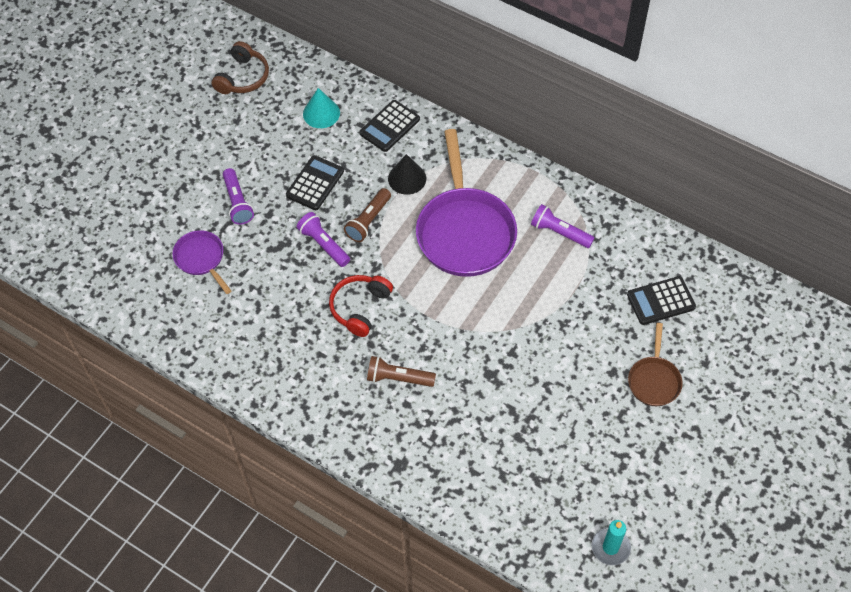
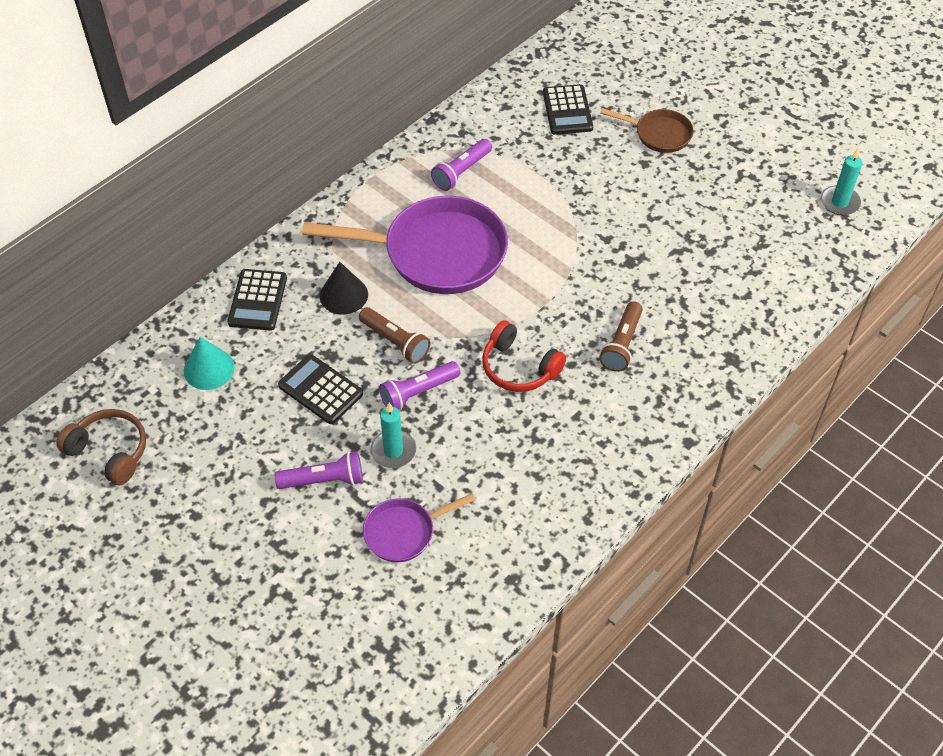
camera: 80 degrees left, 5 degrees down
black calculator [360,100,420,152] -> black calculator turned 45 degrees clockwise [227,269,287,330]
none -> turquoise candle [370,403,416,468]

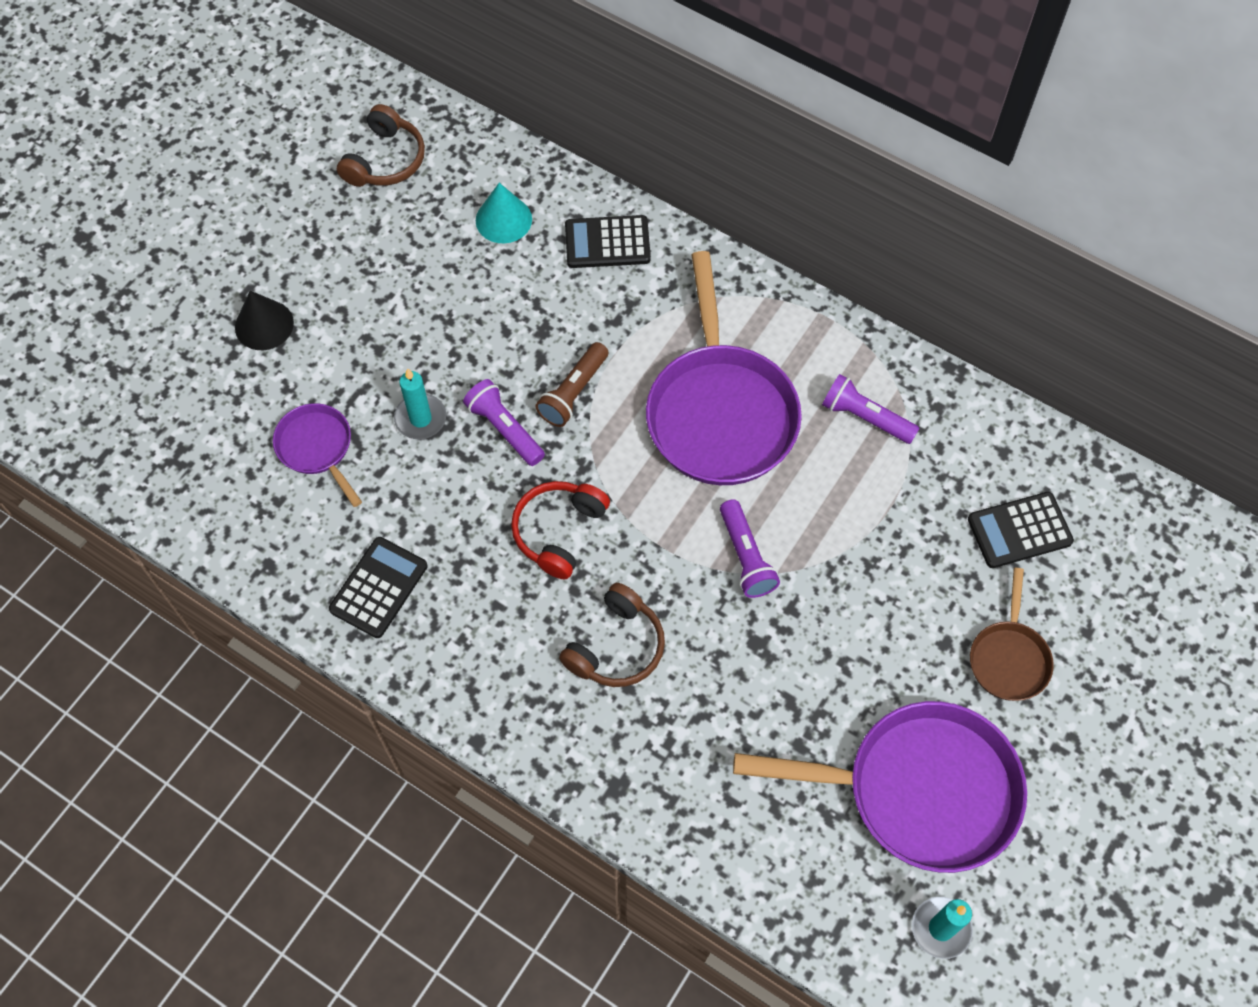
camera: 80 degrees right, 10 degrees up
purple flashlight [275,451,363,489] -> purple flashlight moved to [720,499,780,598]
black calculator [278,354,363,424] -> black calculator moved to [329,537,427,638]
black cone [320,262,368,314] -> black cone moved to [235,291,294,350]
brown flashlight [599,301,643,372] -> brown headphones [559,583,665,687]
none -> purple pan [733,701,1027,873]

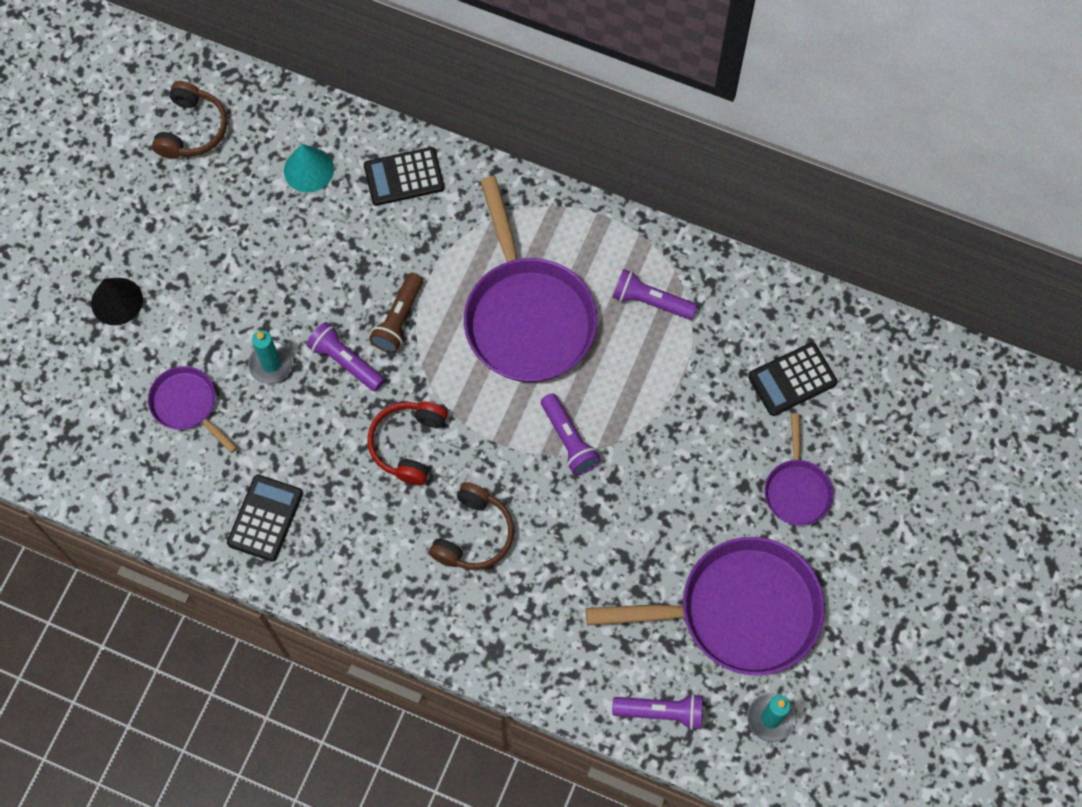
camera: 10 degrees left, 5 degrees up
brown pan [970,568,1054,701] -> purple pan [764,413,833,526]
none -> purple flashlight [612,693,703,730]

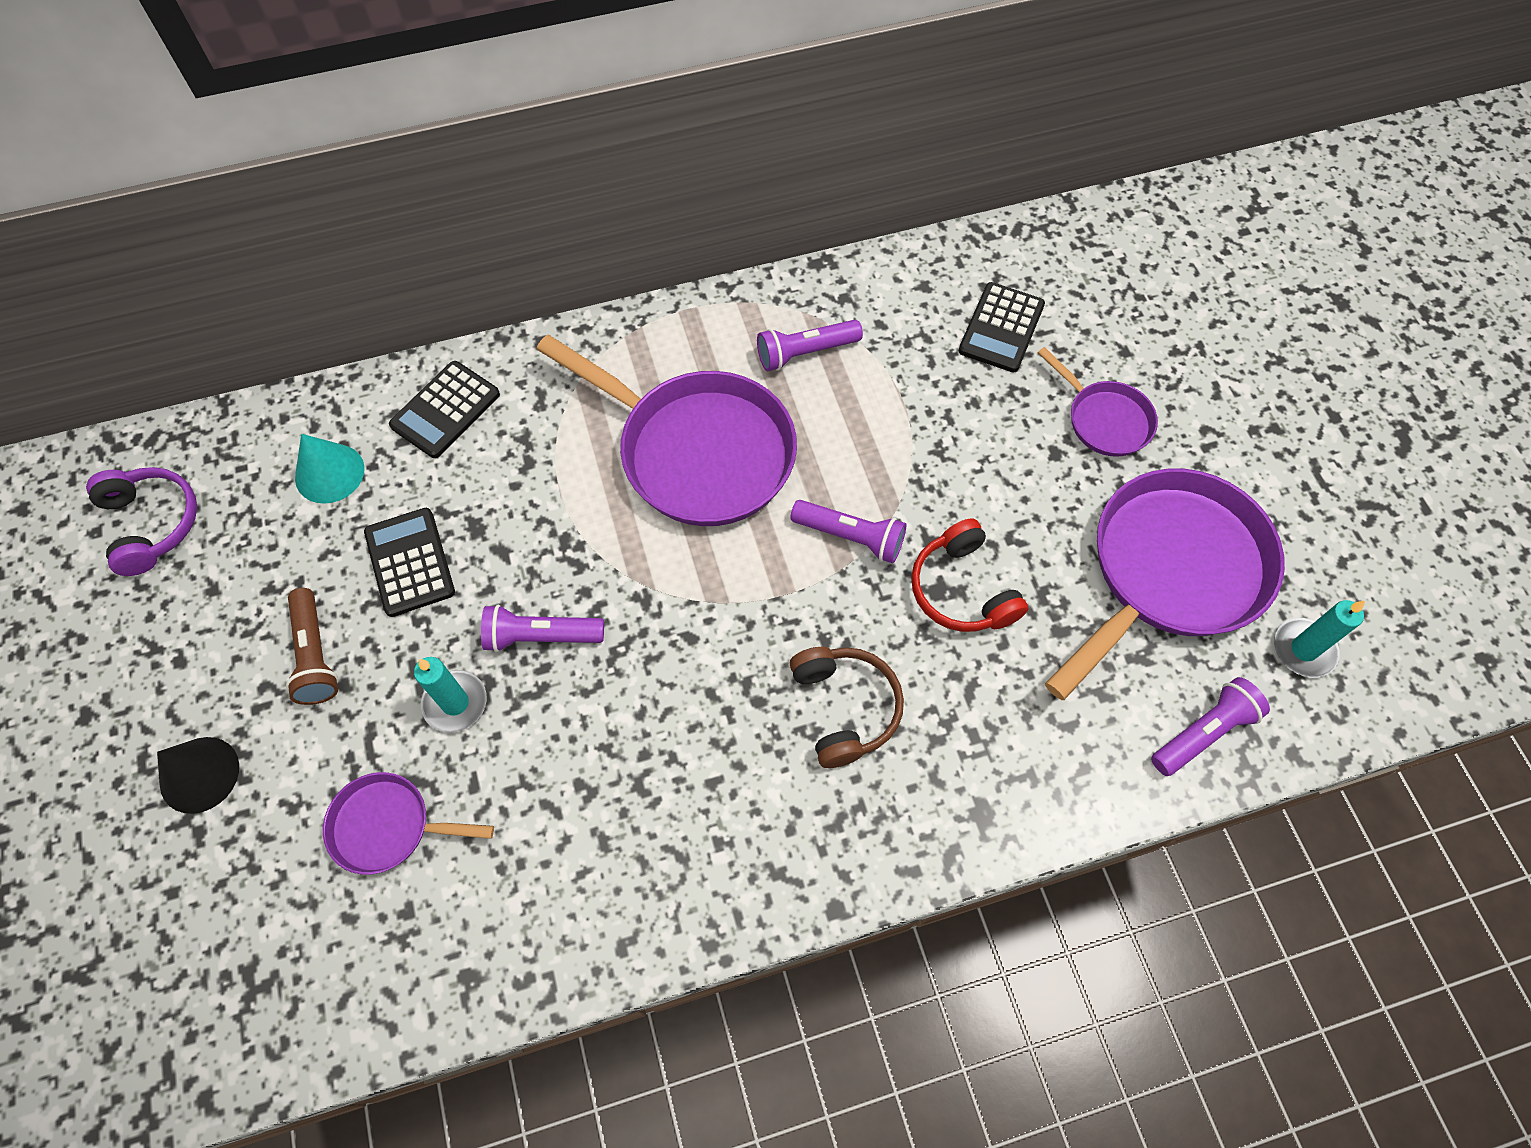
camera: 40 degrees left, 5 degrees down
brown headphones [152,81,227,159] -> purple headphones [86,467,197,576]
black calculator [227,475,303,562] -> black calculator moved to [364,508,455,617]
red headphones [367,402,448,485] -> red headphones moved to [911,518,1028,632]
brown flashlight [369,272,423,353] -> brown flashlight moved to [286,588,339,705]

